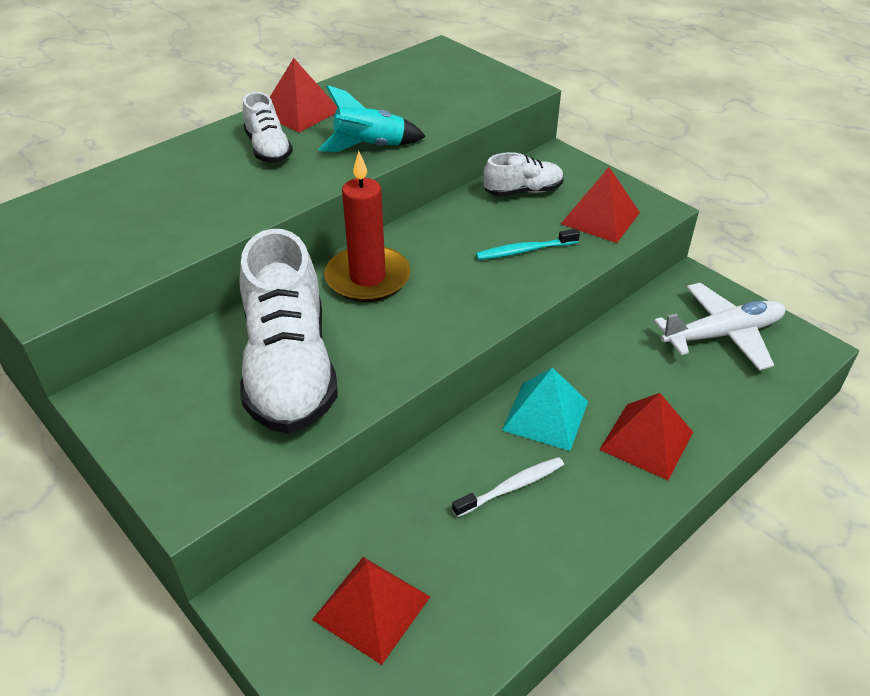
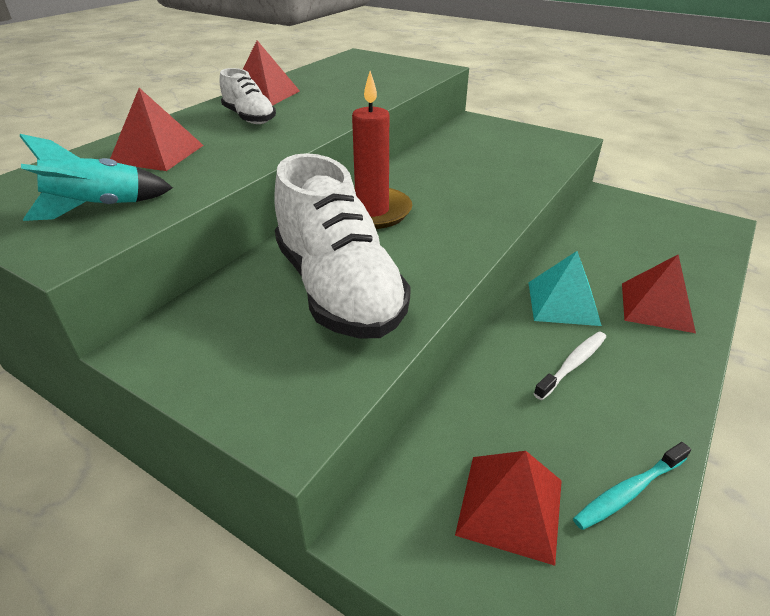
camera: 15 degrees left, 5 degrees down
turquoise rocket [318,85,426,152] -> turquoise rocket moved to [20,134,173,221]
turquoise toothbrush [476,229,580,260] -> turquoise toothbrush moved to [573,442,691,530]
white shoe [483,152,564,197] -> none
red pyramid [561,167,640,243] -> red pyramid moved to [110,88,204,171]
white plane [654,283,785,370] -> none

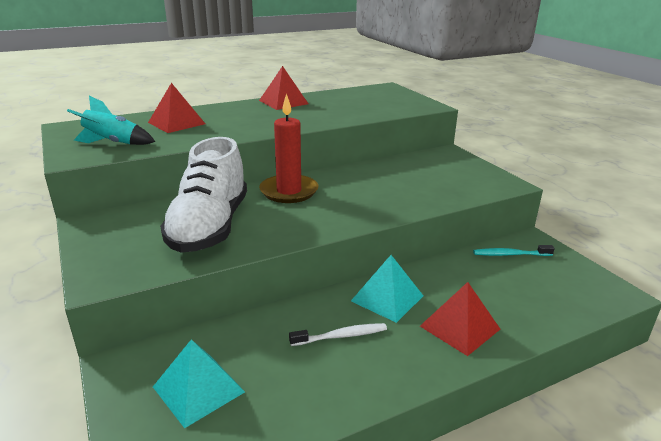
camera: 30 degrees right, 10 degrees down
white shoe [220,68,276,124] -> none
red pyramid [455,451,562,566] -> turquoise pyramid [153,340,245,428]
turquoise toothbrush [573,442,691,530] -> turquoise toothbrush moved to [473,245,555,256]

